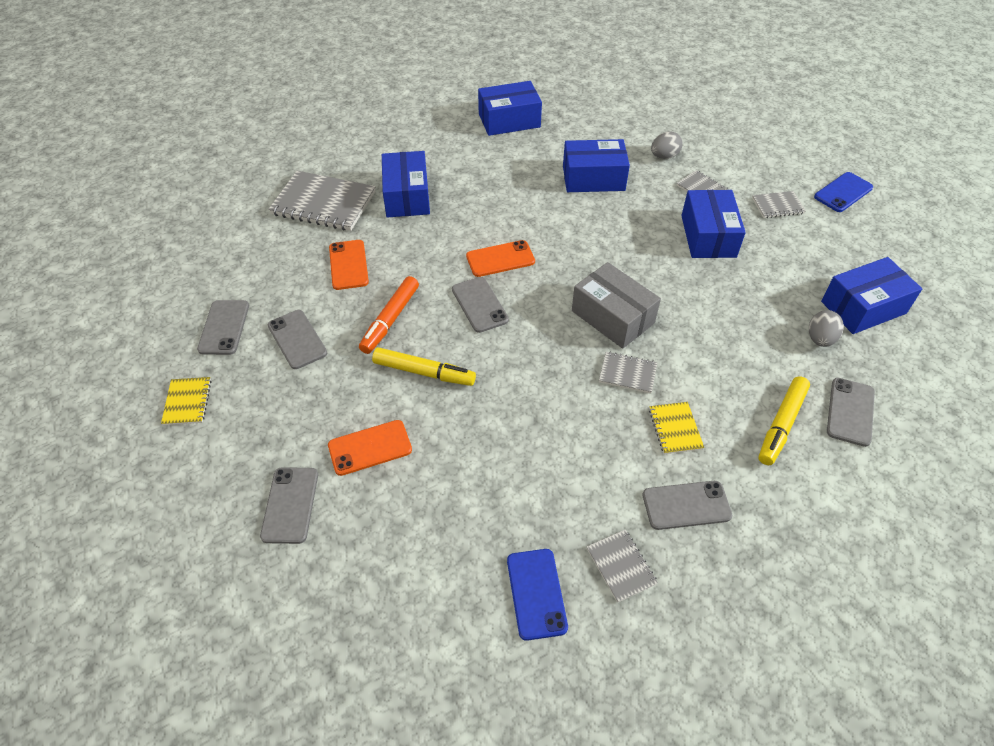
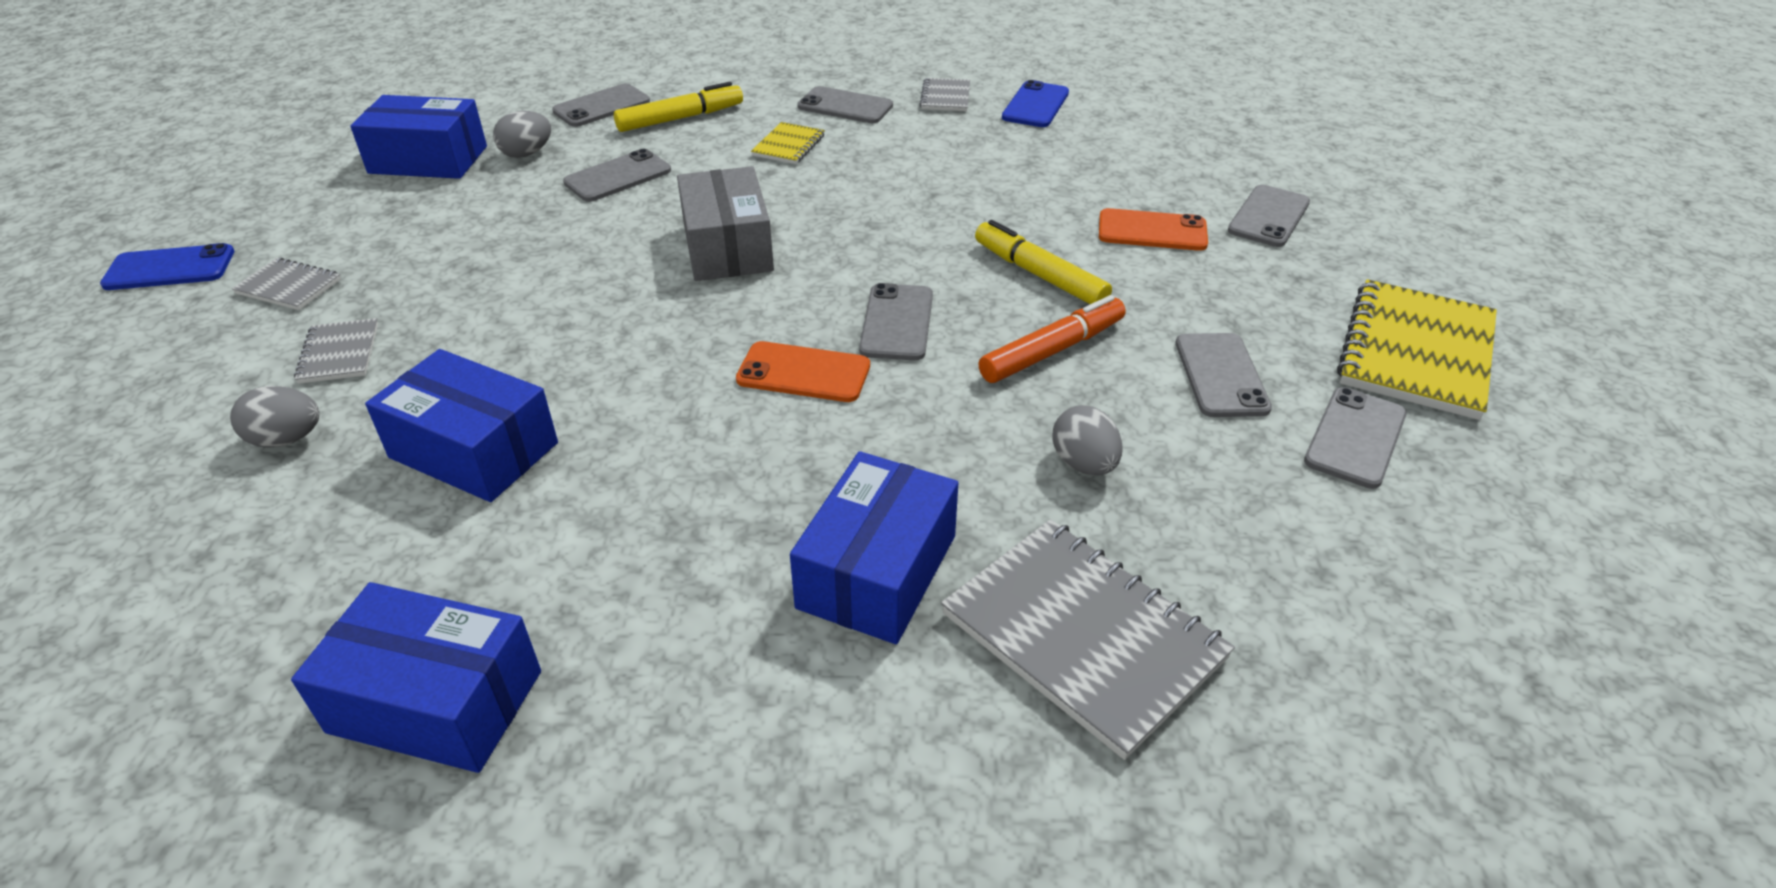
camera: 150 degrees left, 10 degrees down
yellow notebook [161,377,211,425] -> yellow notebook [1337,279,1497,420], size x2.01
orange phone [329,240,369,290] -> grey egg [1053,405,1122,475]
grey notebook [599,351,657,394] -> none
blue box [681,190,746,258] -> none
none -> grey phone [563,149,671,202]

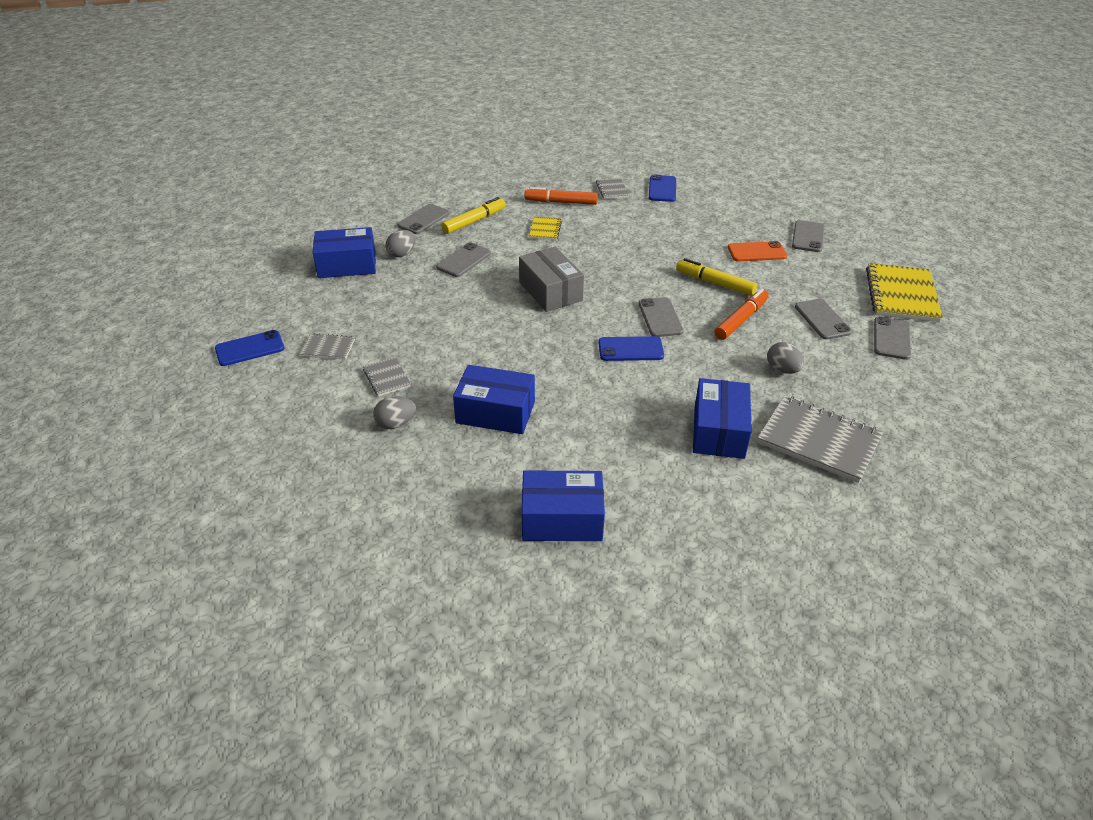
camera: 15 degrees left, 0 degrees up
orange phone [736,341,870,402] -> blue phone [598,336,664,361]
grey phone [797,86,893,123] -> orange marker [524,187,598,205]

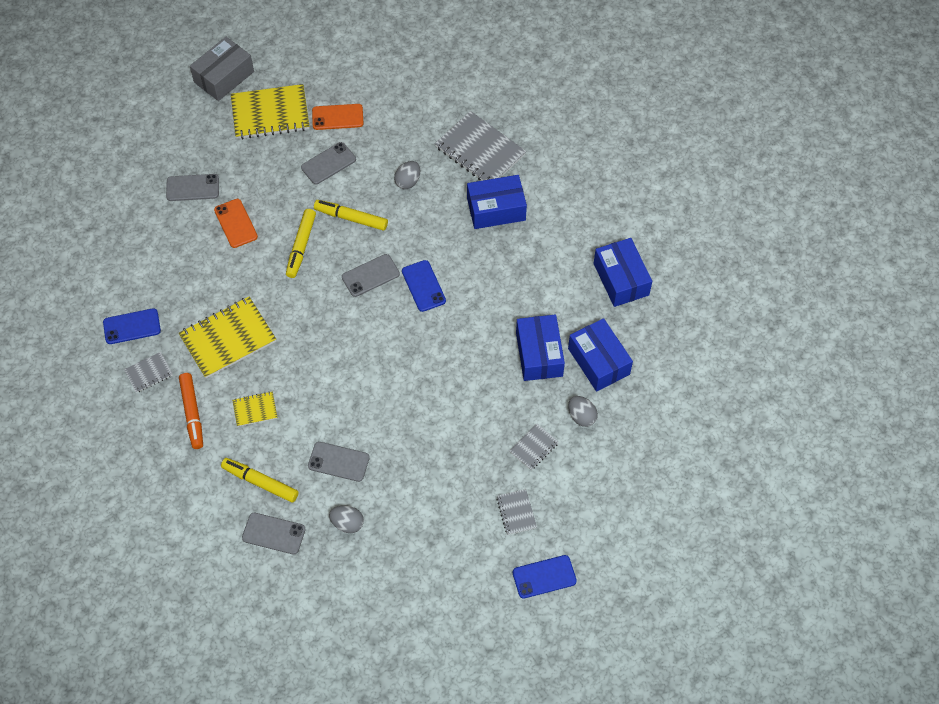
camera: 110 degrees left, 20 degrees up
blue phone [215,330,284,366] -> blue phone turned 60 degrees counterclockwise [513,555,577,599]
blue box [313,227,376,278] -> blue box moved to [568,318,633,391]
grey box [519,247,584,312] -> grey box moved to [190,37,254,101]
orange marker [715,289,769,340] -> yellow marker [314,200,388,231]
grey notebook [757,395,883,483] -> grey notebook turned 60 degrees counterclockwise [435,111,526,181]
grey phone [874,316,911,360] -> orange phone [312,104,364,130]
none -> yellow notebook [179,297,276,378]

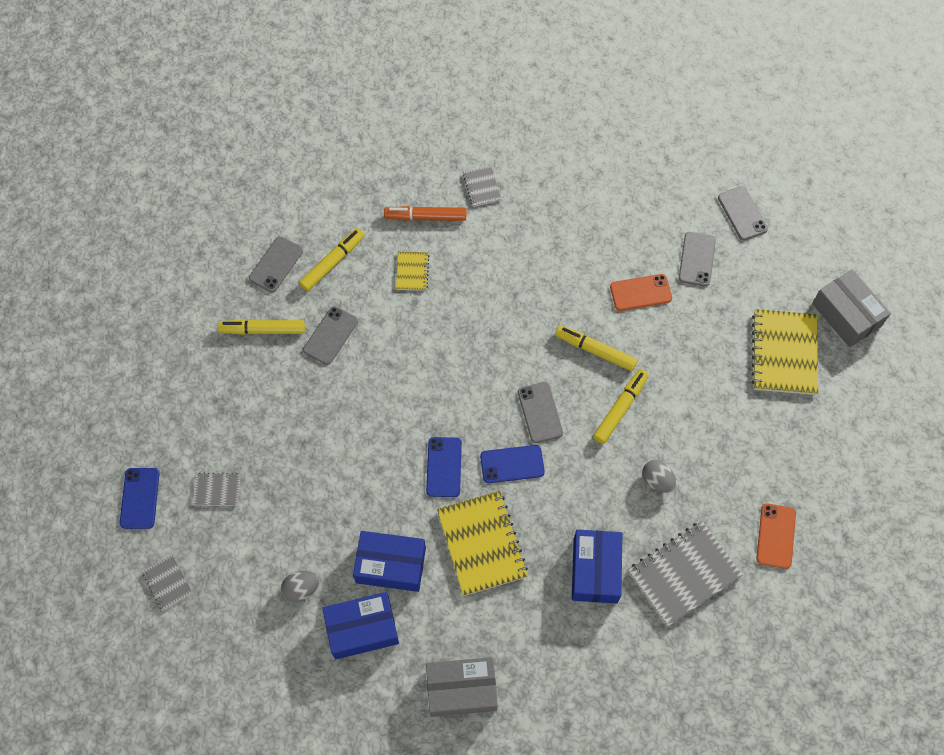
camera: 105 degrees right, 5 degrees up
blue phone [103,308,161,344] -> blue phone moved to [426,437,462,497]
yellow notebook [179,297,276,378] -> yellow notebook moved to [437,491,528,596]
grey phone [301,142,356,184] -> grey phone moved to [718,186,768,241]
orange phone [312,104,364,130] -> orange phone moved to [756,503,796,569]
grey egg [329,505,364,533] -> yellow marker [218,319,305,335]
grey notebook [509,424,559,470] -> grey notebook moved to [142,555,193,611]
blue box [593,238,652,307] -> grey box [426,657,498,717]

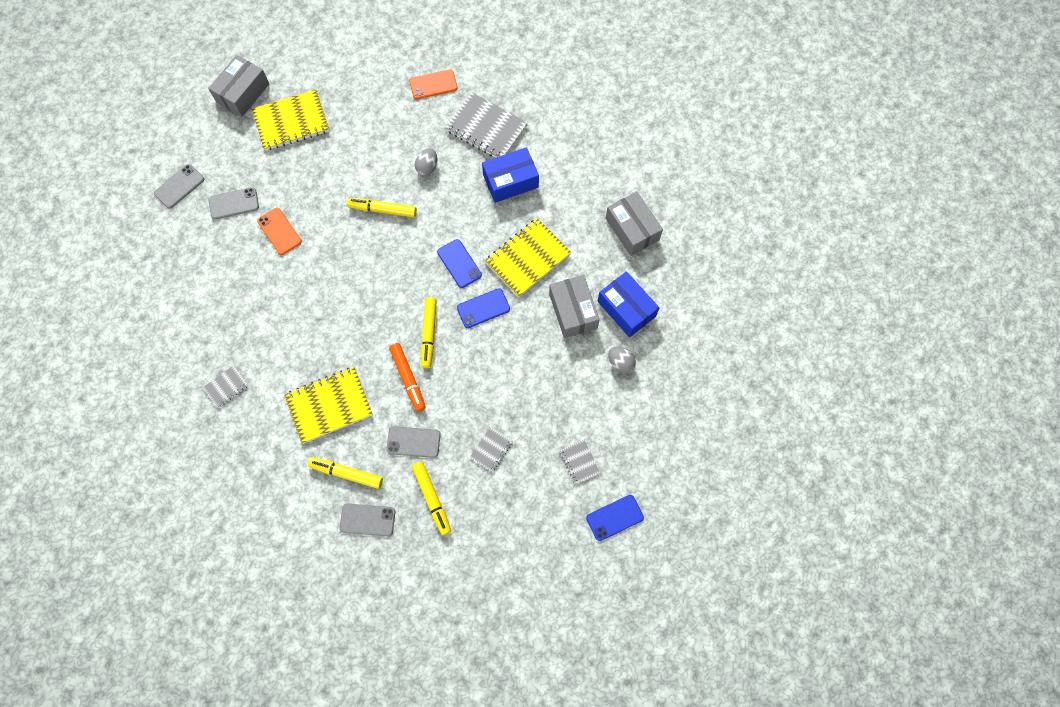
camera: 115 degrees left, 5 degrees up
grey notebook [142,555,193,611] -> grey notebook moved to [470,427,513,472]
blue box [353,531,426,592] -> grey box [549,275,600,338]
orange marker [384,206,466,221] -> orange marker moved to [389,343,426,412]
yellow notebook [396,252,429,291] -> yellow notebook [284,367,373,444], size x2.01
grey phone [518,382,563,443] -> none
yellow marker [555,325,638,371] -> yellow marker moved to [421,297,437,368]

